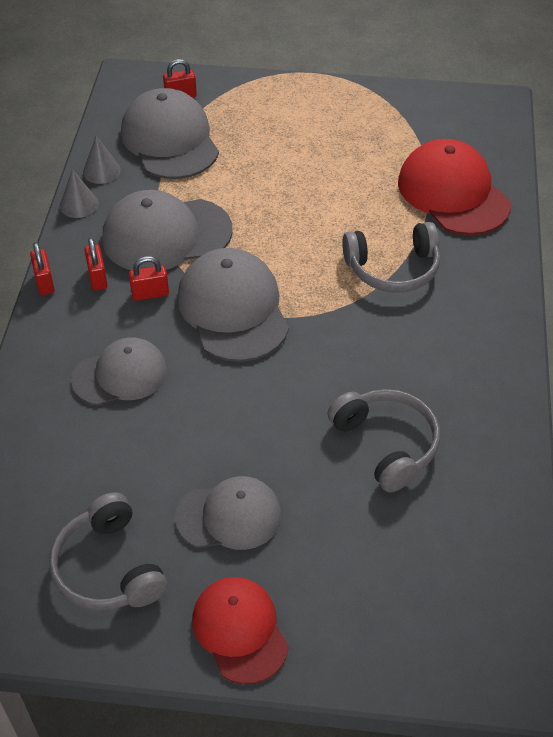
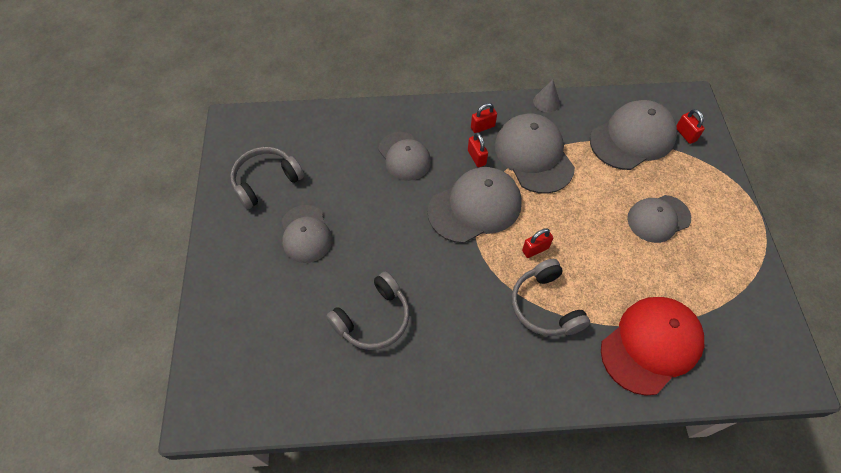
camera: 80 degrees right, 10 degrees up
red padlock [30,242,55,295] -> red padlock moved to [522,228,553,258]
grey cone [83,136,121,184] -> none
red cap [192,577,289,684] -> none
none -> grey cap [627,195,691,243]

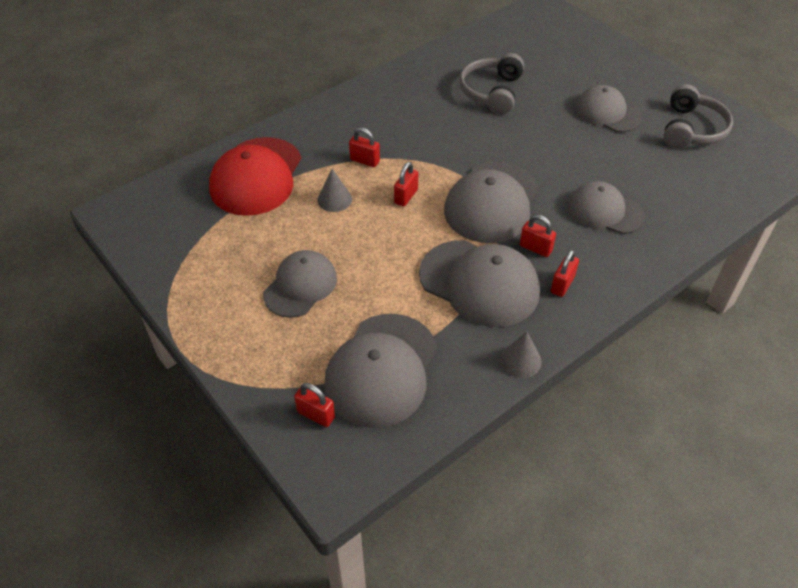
camera: 145 degrees right, 10 degrees down
grey headphones [512,259,590,336] -> red padlock [349,127,380,167]
none -> grey cone [317,169,352,212]

